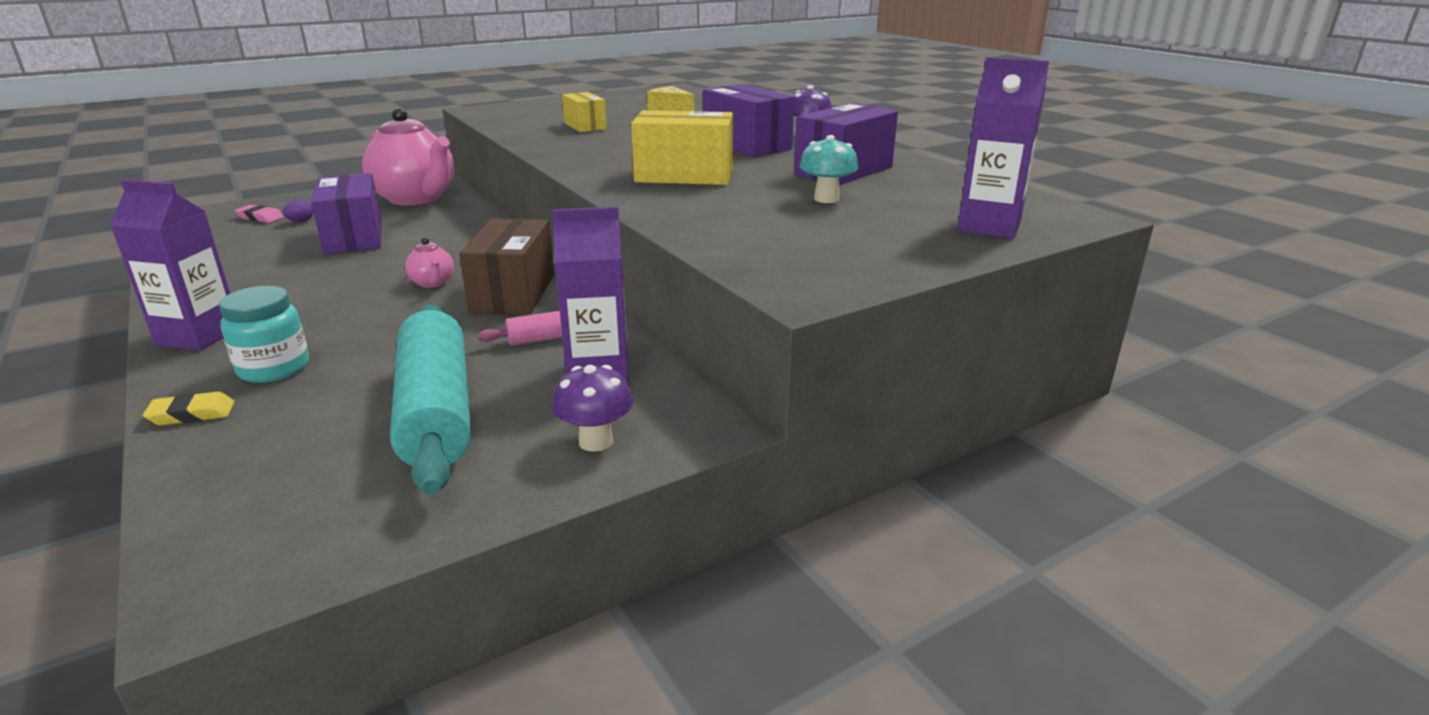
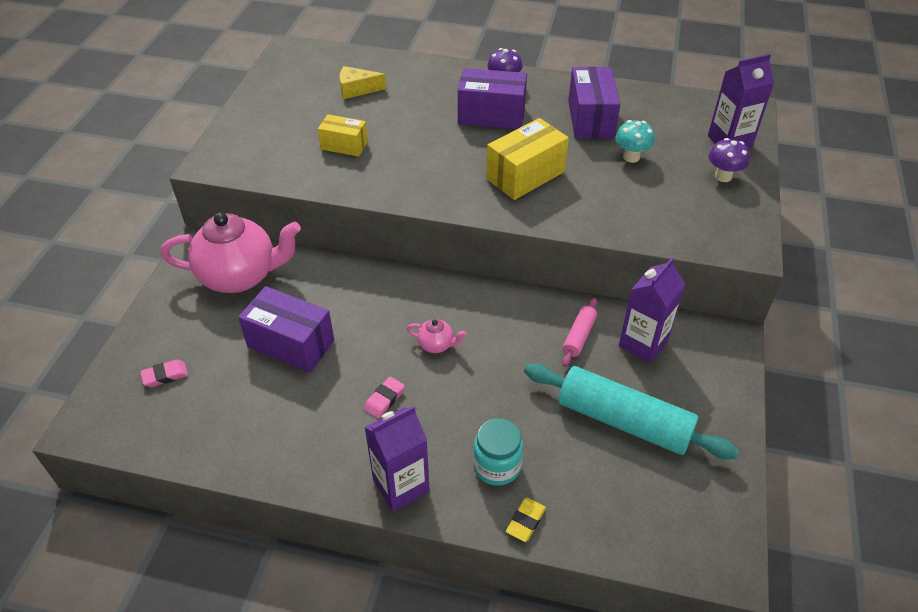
camera: 45 degrees left, 20 degrees up
purple egg [283,200,313,222] -> none
brown box [459,218,554,315] -> none
purple mushroom [552,365,633,452] -> purple mushroom moved to [708,138,750,182]
none -> pink eraser [364,377,405,419]

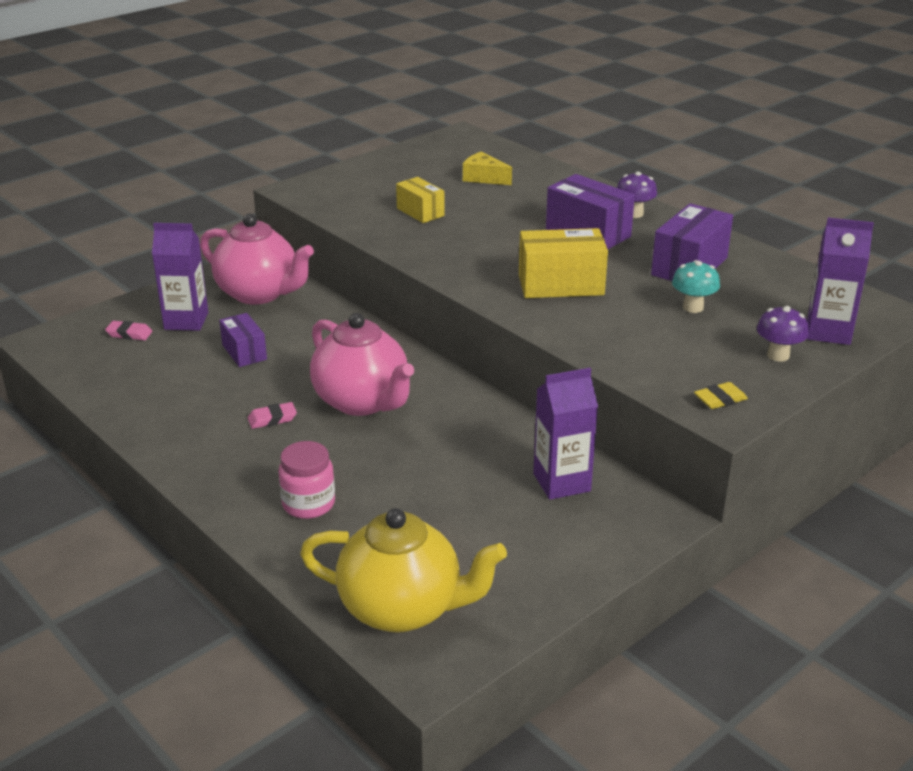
camera: 35 degrees right, 15 degrees down
purple box [238,286,334,373] -> purple box [219,313,267,367], size x0.62
purple carton [364,405,430,512] -> purple carton moved to [152,223,208,331]
pink teapot [407,319,467,353] -> pink teapot [310,313,414,416], size x2.42
turquoise jar [473,418,523,486] -> pink jar [278,441,335,519]
yellow eraser [506,498,546,542] -> yellow eraser moved to [694,382,748,409]
turquoise rolling pin [524,363,739,459] -> none
pink rolling pin [562,298,597,367] -> none
none -> yellow teapot [300,508,507,633]

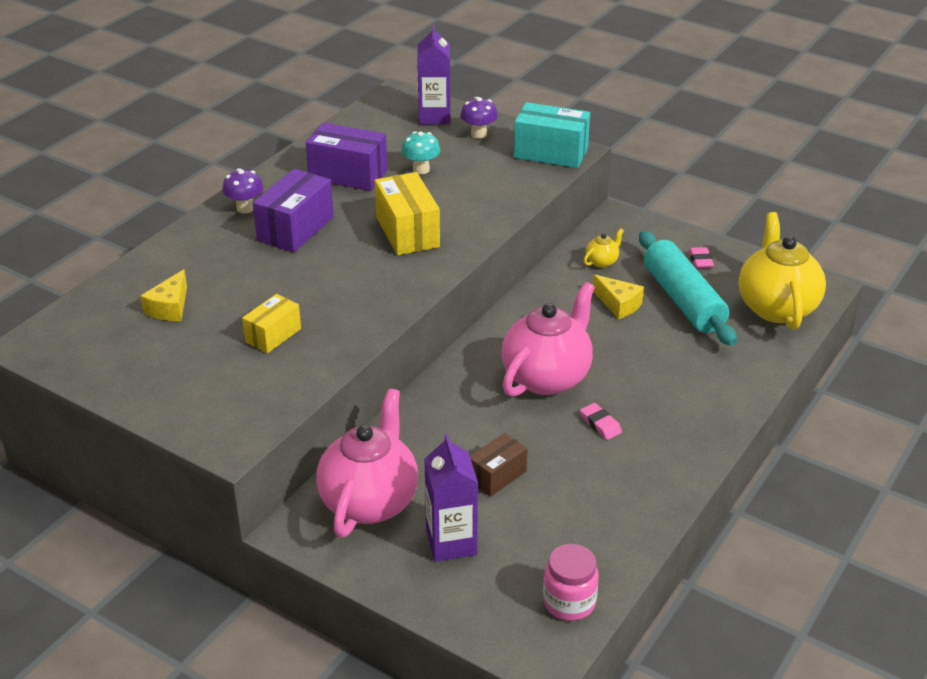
camera: 105 degrees left, 5 degrees up
pink eraser [105,321,152,340] -> pink eraser moved to [689,247,714,269]
purple box [219,313,267,367] -> brown box [470,433,527,497]
pink jar [278,441,335,519] -> pink jar moved to [543,544,599,621]
purple carton [533,368,598,500] -> yellow teapot [584,228,624,268]
yellow eraser [694,382,748,409] -> turquoise box [514,102,590,168]
none -> yellow cheese [593,274,644,319]
none -> turquoise rolling pin [639,231,737,346]

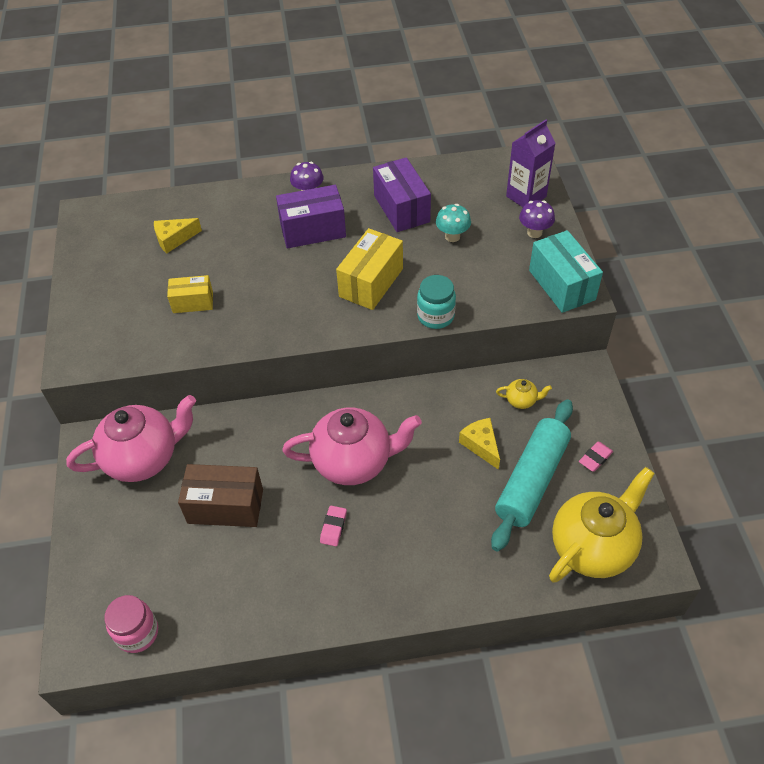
camera: 50 degrees right, 15 degrees up
purple carton [424,434,478,562] -> none
brown box [470,433,527,497] -> brown box [178,464,263,527], size x1.62
yellow cheese [593,274,644,319] -> yellow cheese turned 150 degrees clockwise [459,418,500,470]
none -> turquoise jar [417,275,456,329]

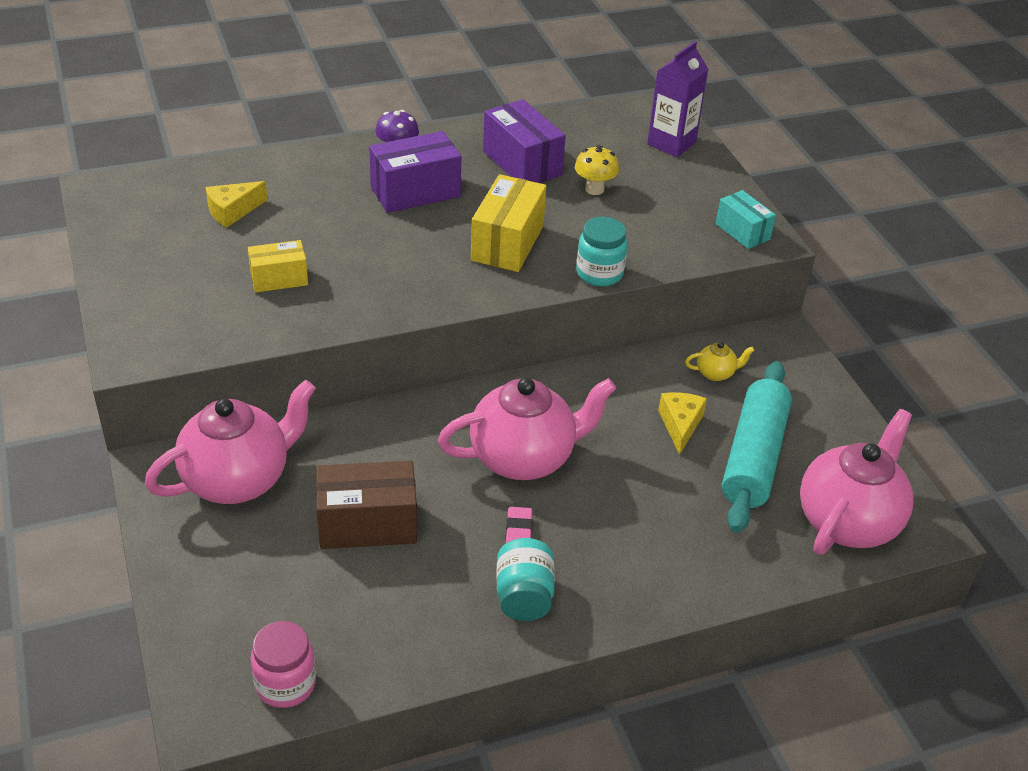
camera: 15 degrees left, 10 degrees down
turquoise mushroom [436,204,471,242] -> yellow mushroom [575,145,619,195]
yellow cheese [459,418,500,470] -> yellow cheese turned 45 degrees clockwise [658,392,707,455]
purple mushroom [519,200,555,238] -> none
turquoise box [529,230,603,313] -> turquoise box [716,190,776,249], size x0.62
yellow teapot [549,467,655,583] -> pink teapot [800,409,914,555]
pink eraser [579,442,613,472] -> none
none -> turquoise jar [496,538,555,621]

